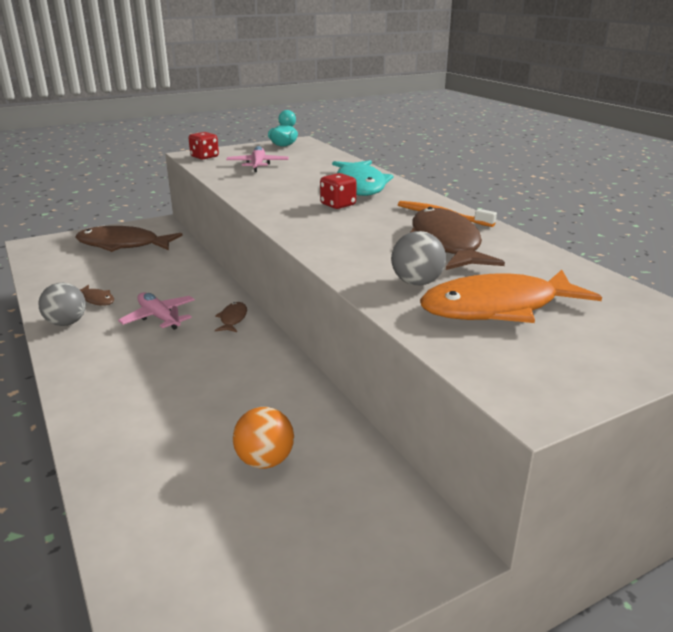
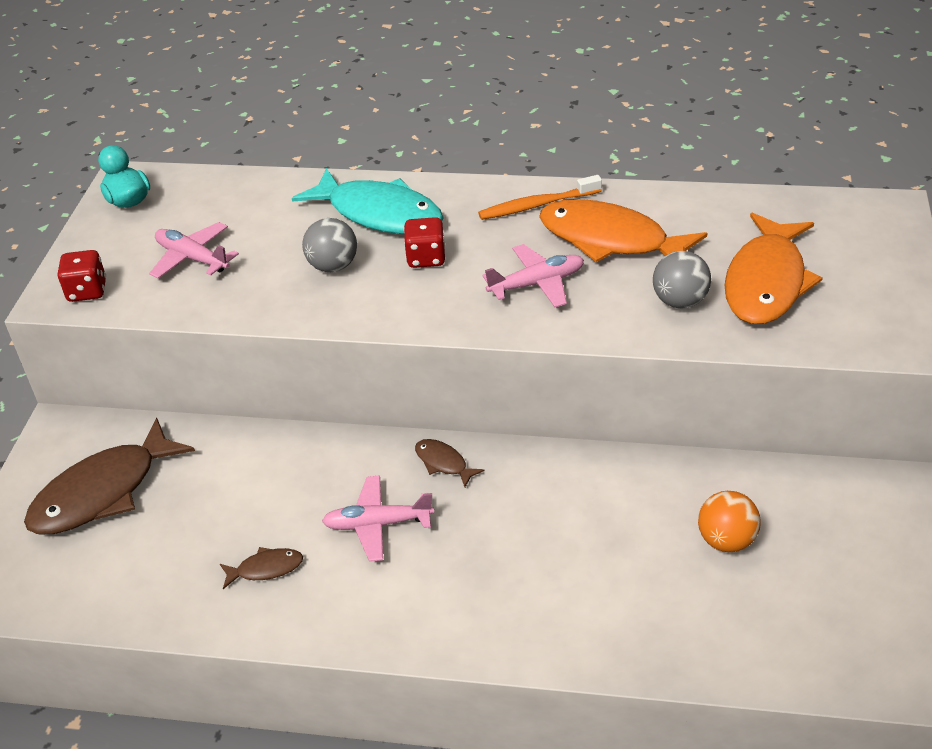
camera: 50 degrees left, 15 degrees up
grey ball [39,283,86,326] -> grey ball moved to [302,218,357,272]
brown fish [410,207,505,270] -> orange fish [539,199,707,262]
none -> pink plane [482,244,584,307]

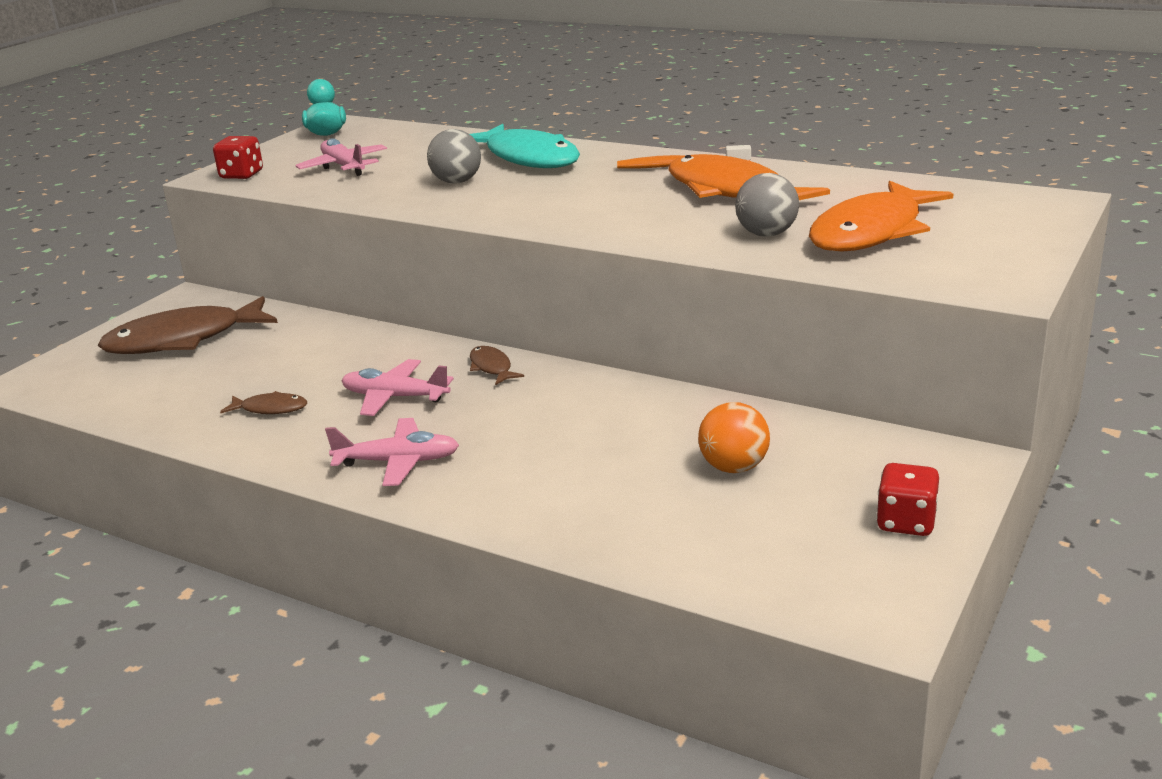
camera: 20 degrees right, 15 degrees down
red dice [404,217,445,268] -> red dice moved to [876,463,939,536]
pink plane [482,244,584,307] -> pink plane moved to [325,418,459,486]

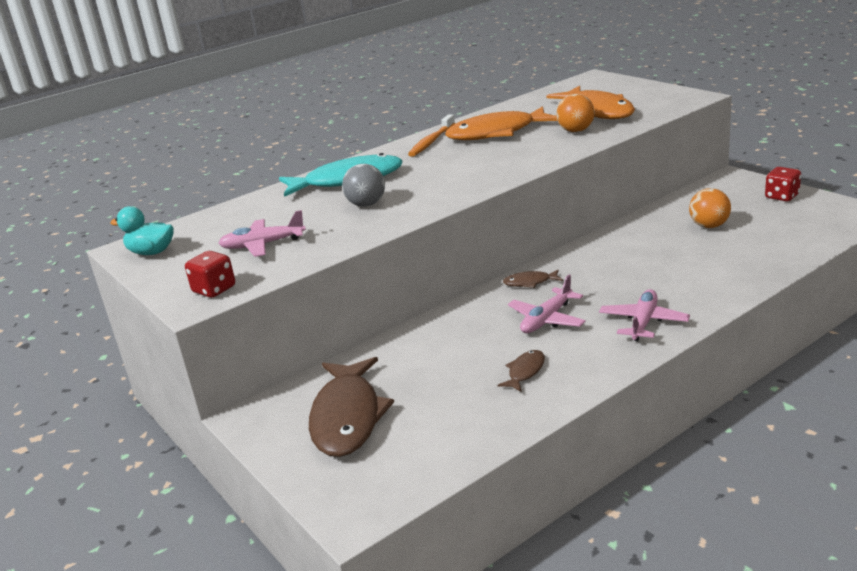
camera: 65 degrees left, 0 degrees up
grey ball [735,173,799,237] -> orange ball [556,94,595,132]

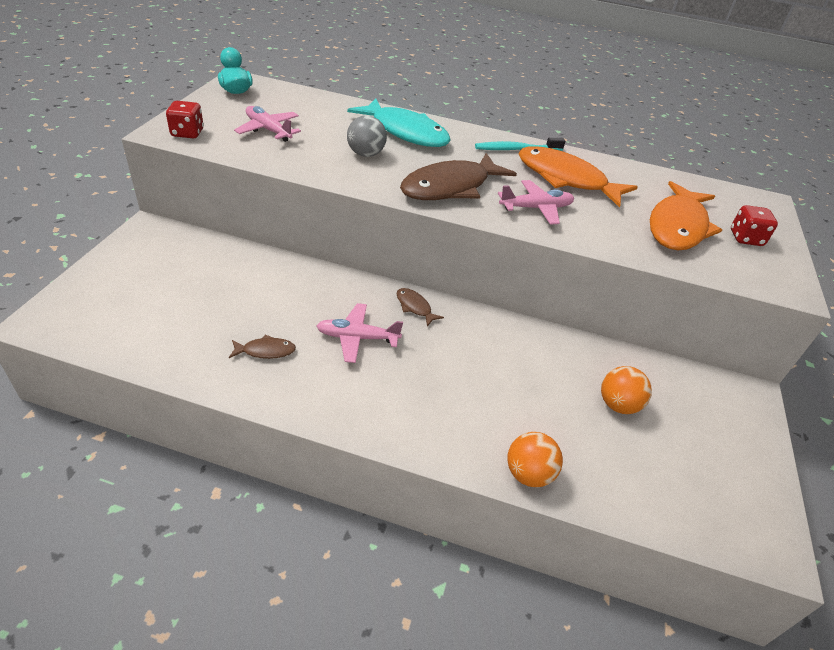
camera: 45 degrees right, 15 degrees up
brown fish [309,357,394,457] -> brown fish moved to [400,153,517,200]
orange toothbrush [408,114,455,157] -> turquoise toothbrush [475,138,565,151]
orange ball [556,94,595,132] -> orange ball moved to [507,432,563,487]
pink plane [599,289,690,341] -> pink plane moved to [498,180,574,225]
red dice [765,167,801,201] -> red dice moved to [731,205,778,246]

